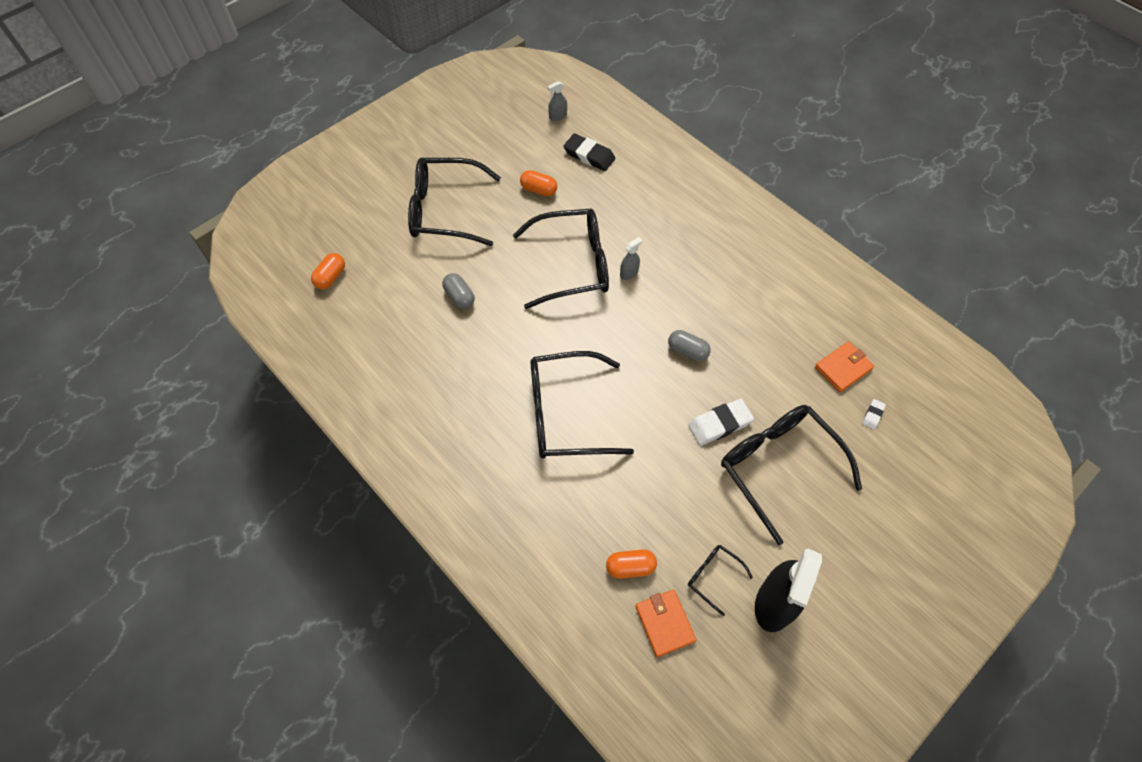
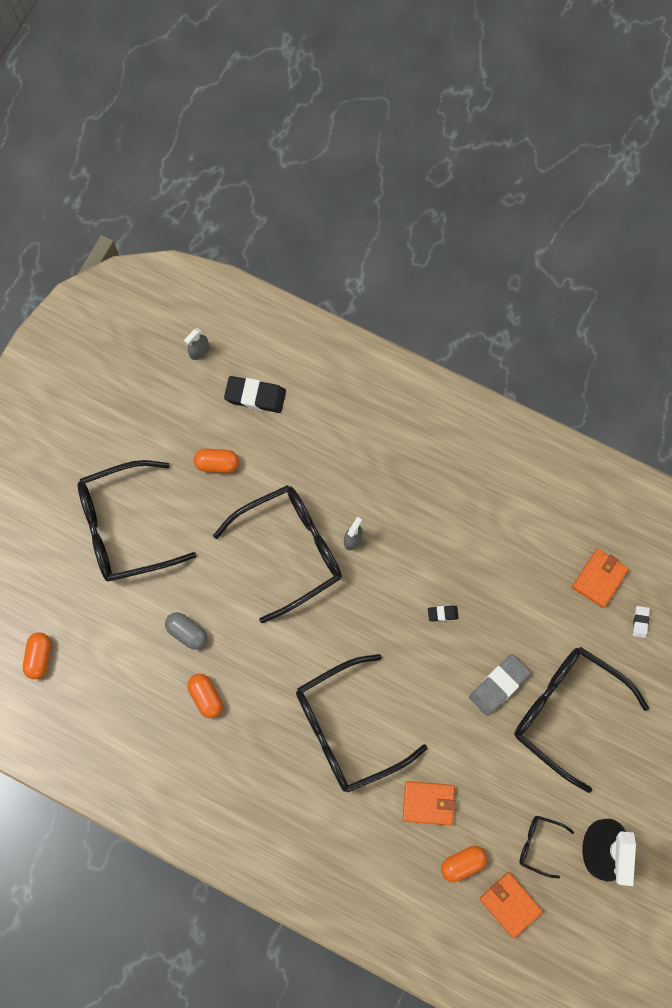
camera: 20 degrees left, 15 degrees up
grey capsule [668,330,711,361] -> black eraser [428,606,459,621]
white eraser [688,399,754,446] -> grey eraser [469,654,531,716]
none -> orange capsule [187,674,223,718]
none -> orange wallet [403,781,456,826]

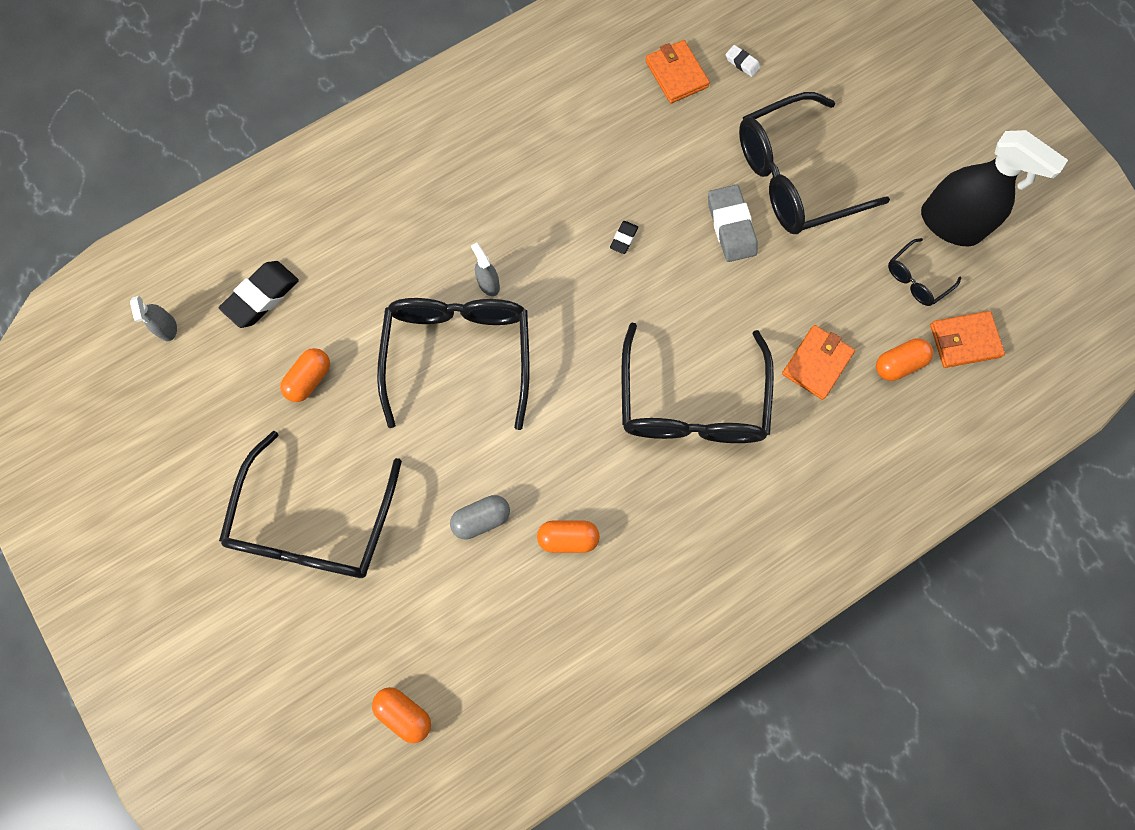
camera: 60 degrees left, 0 degrees up
orange capsule [441,846,487,882] -> orange capsule turned 60 degrees clockwise [876,338,934,381]

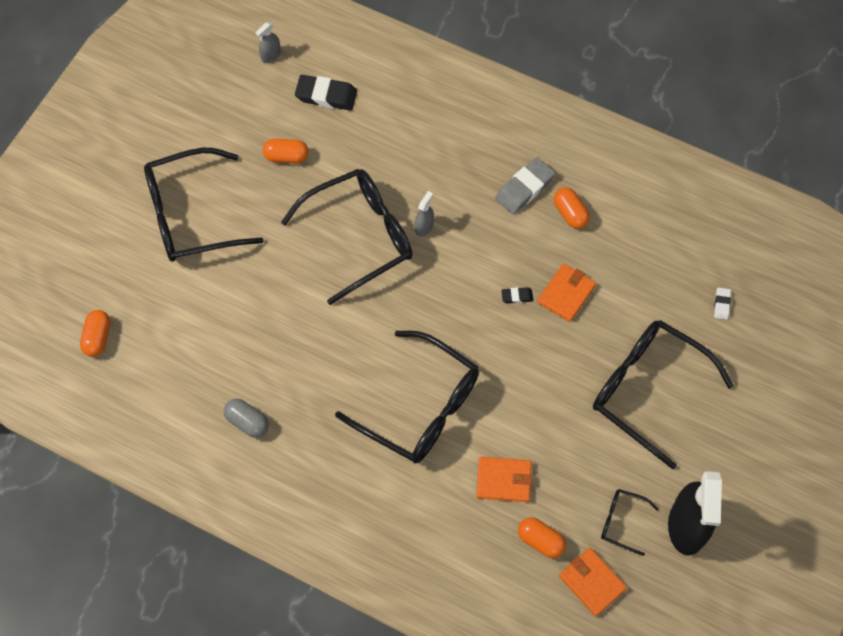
camera: 60 degrees right, 10 degrees down
grey capsule [450,495,510,539] -> grey capsule moved to [224,399,269,438]
orange capsule [537,520,600,553] -> orange capsule moved to [553,187,590,229]
black glasses [622,323,774,443] -> black glasses turned 120 degrees counterclockwise [335,331,479,464]
orange wallet [645,40,710,104] -> orange wallet moved to [537,263,596,322]
grey eraser [708,185,757,262] -> grey eraser moved to [495,157,555,214]

